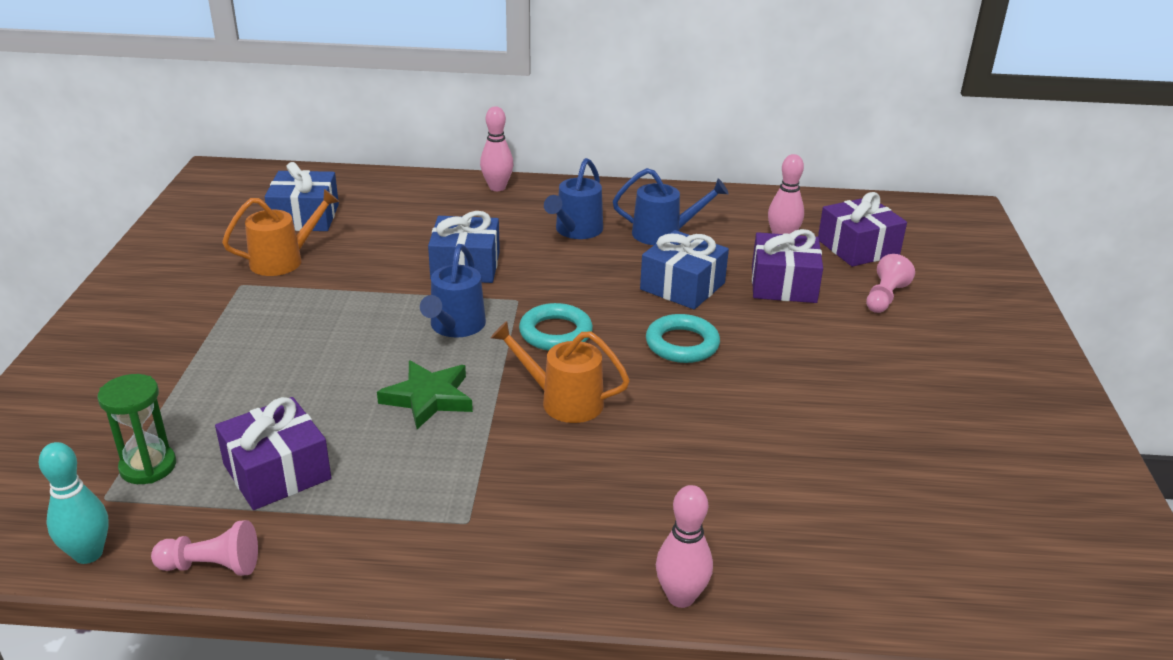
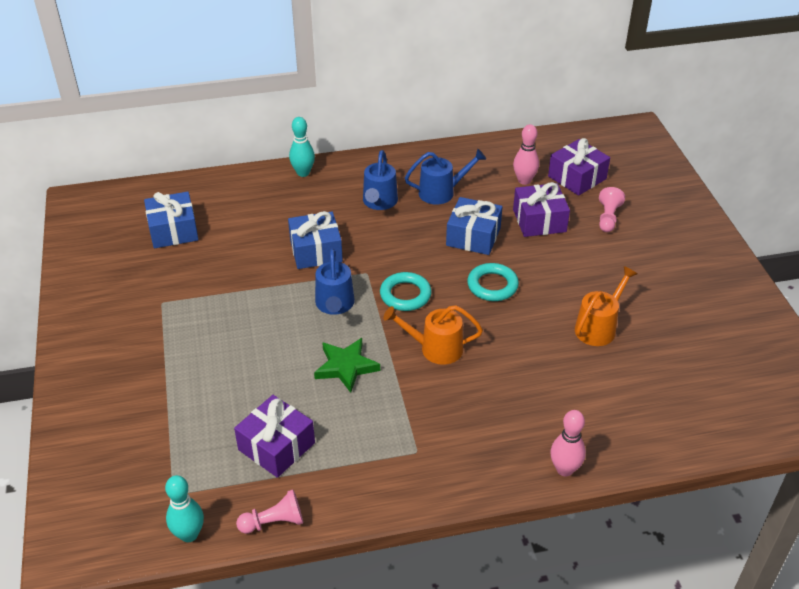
camera: 15 degrees left, 10 degrees up
green hourglass [97,374,176,484] -> none
orange watering can [222,189,340,276] -> orange watering can moved to [575,266,637,346]
pink bowling pin [480,106,514,191] -> turquoise bowling pin [289,117,315,177]

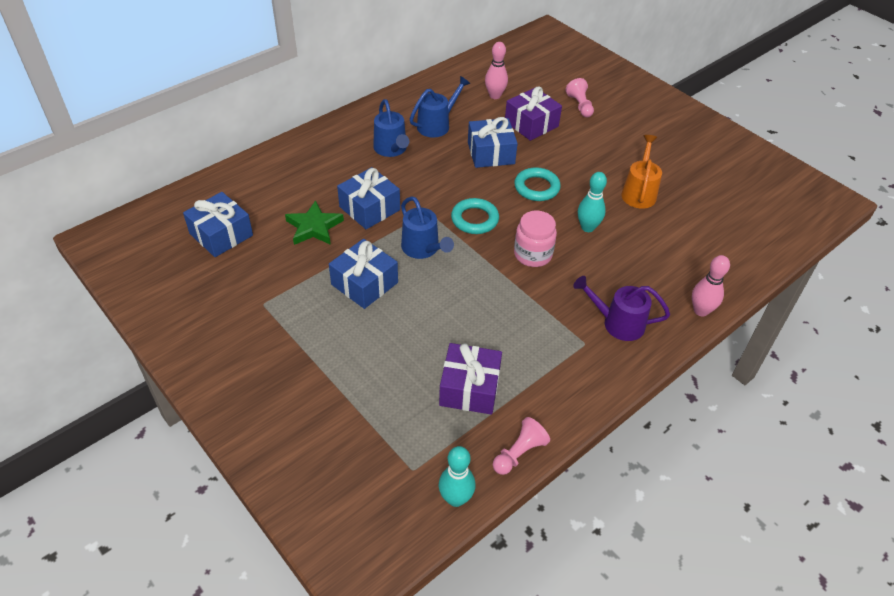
camera: 30 degrees left, 5 degrees up
turquoise bowling pin [289,117,315,177] -> turquoise bowling pin moved to [578,172,607,232]
green star [314,338,380,393] -> green star moved to [285,200,344,245]
orange watering can [383,305,483,365] -> pink jar [514,211,557,267]
purple gift [548,138,610,196] -> none
none -> blue gift [329,239,398,309]
none -> purple watering can [573,276,670,341]

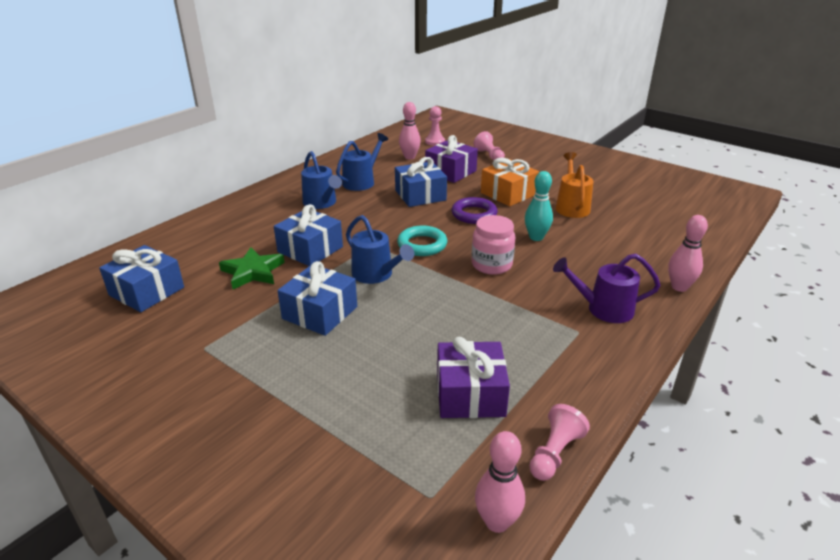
camera: 10 degrees left, 15 degrees down
turquoise bowling pin [439,446,475,507] -> pink bowling pin [475,431,525,533]
turquoise ring [514,167,561,201] -> purple ring [451,197,498,224]
none -> pink pawn [425,106,445,146]
none -> orange gift [481,158,539,206]

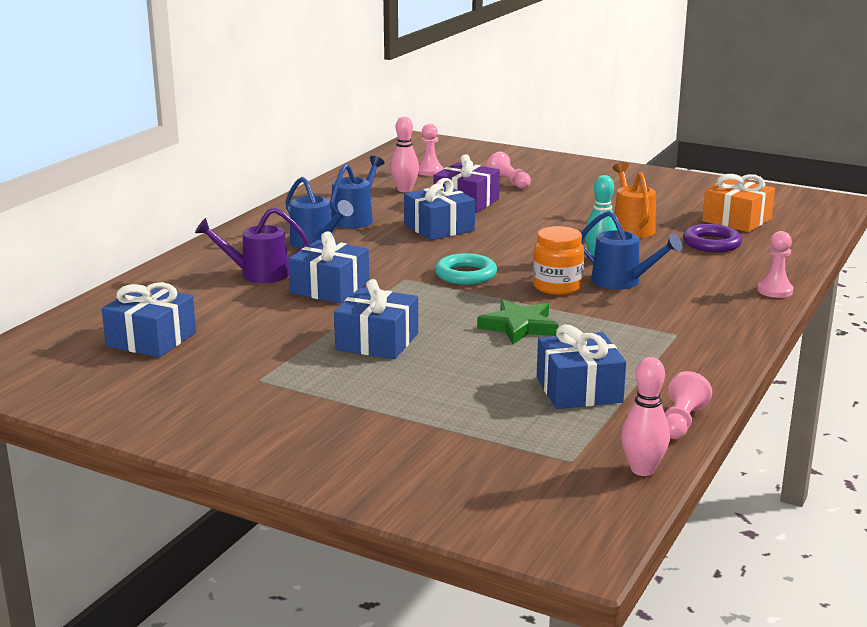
camera: 10 degrees left, 10 degrees down
green star [219,247,285,289] -> green star moved to [477,299,558,345]
blue watering can [346,215,414,284] -> blue watering can moved to [581,211,682,289]
purple gift [437,337,510,418] -> blue gift [537,324,626,409]
purple ring [451,197,498,224] -> purple ring moved to [683,224,742,252]
pink jar [472,215,515,275] -> orange jar [533,226,584,295]
orange gift [481,158,539,206] -> orange gift moved to [702,174,775,232]
purple watering can [553,254,660,323] -> purple watering can moved to [195,208,309,283]
pink bowling pin [668,215,708,292] -> pink pawn [757,231,794,298]

